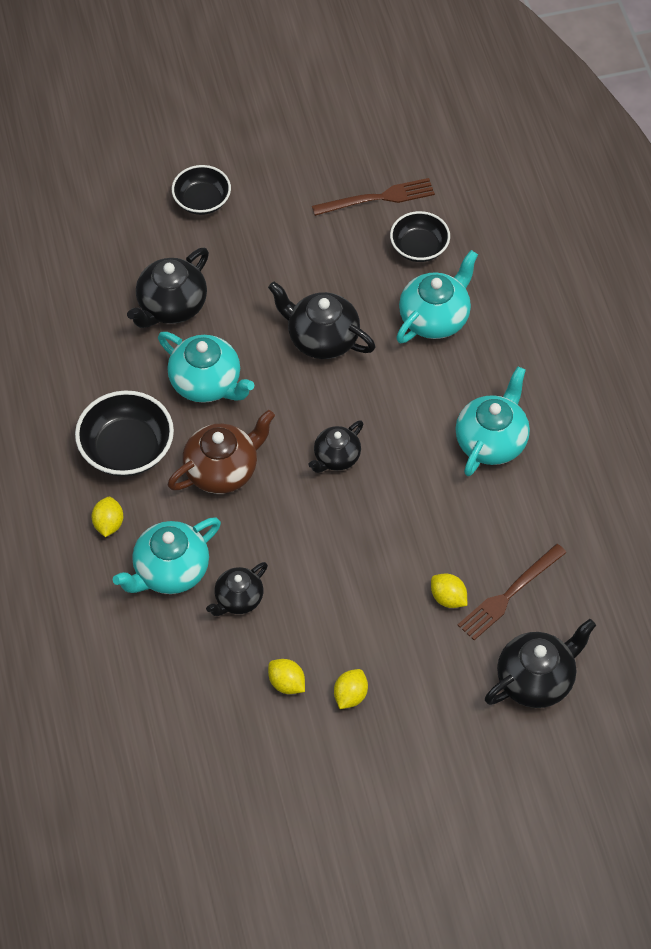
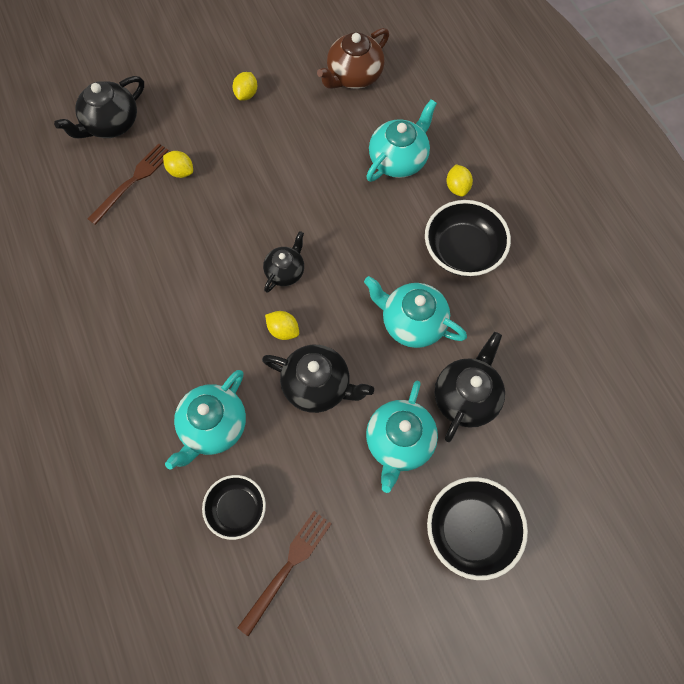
camera: 170 degrees right, 10 degrees up
brown teapot [168,410,275,494] -> brown teapot moved to [317,28,389,89]
black bowl [172,165,231,215] -> black bowl [427,477,528,580], size x1.54
black teapot [206,562,268,616] -> none
yellow lemon [268,659,305,694] -> yellow lemon moved to [265,311,299,340]
brown fork [312,178,435,216] -> brown fork turned 150 degrees clockwise [237,511,332,637]
turquoise teapot [455,366,530,476] -> turquoise teapot moved to [366,381,438,493]

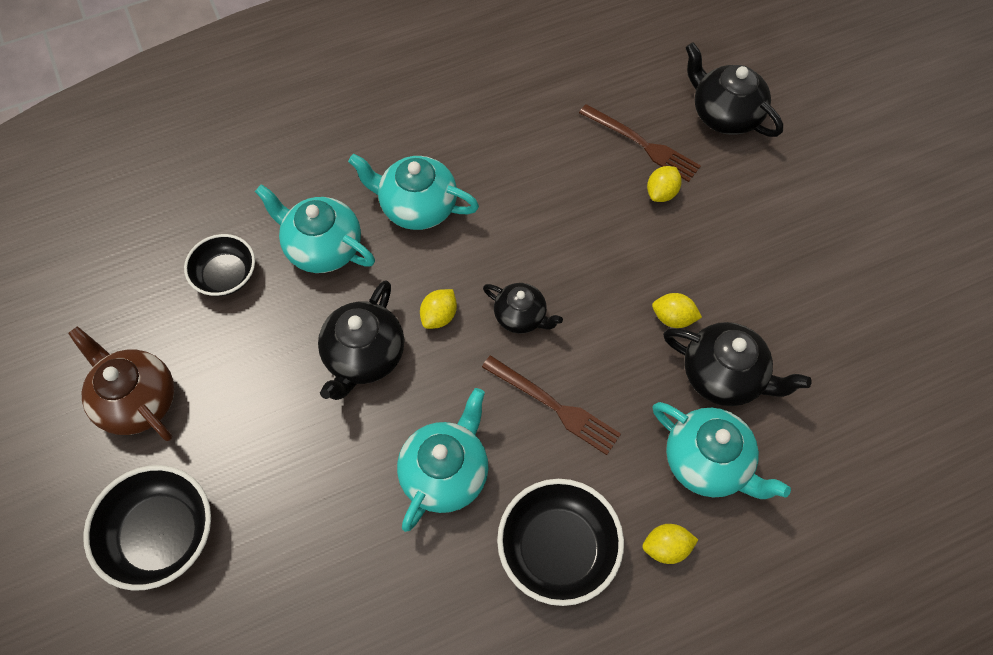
camera: 90 degrees right, 5 degrees down
yellow lemon [233,72,257,101] -> yellow lemon moved to [652,293,702,328]
brown fork [237,511,332,637] -> brown fork moved to [482,355,621,455]
brown teapot [317,28,389,89] -> brown teapot moved to [68,326,174,441]
turquoise teapot [366,381,438,493] -> turquoise teapot moved to [348,154,479,230]
black teapot [435,332,505,442] -> black teapot moved to [663,322,812,406]

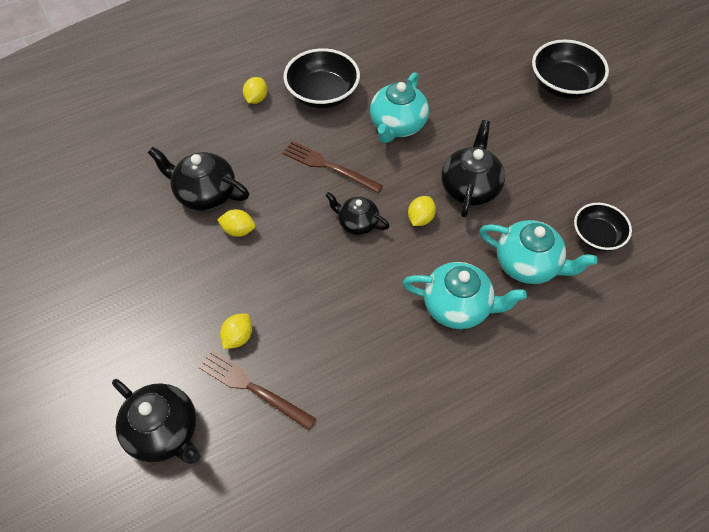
camera: 175 degrees right, 5 degrees down
brown teapot [68,326,174,441] -> none
yellow lemon [642,524,698,564] -> yellow lemon turned 60 degrees counterclockwise [243,77,267,104]
turquoise teapot [653,402,791,499] -> none

